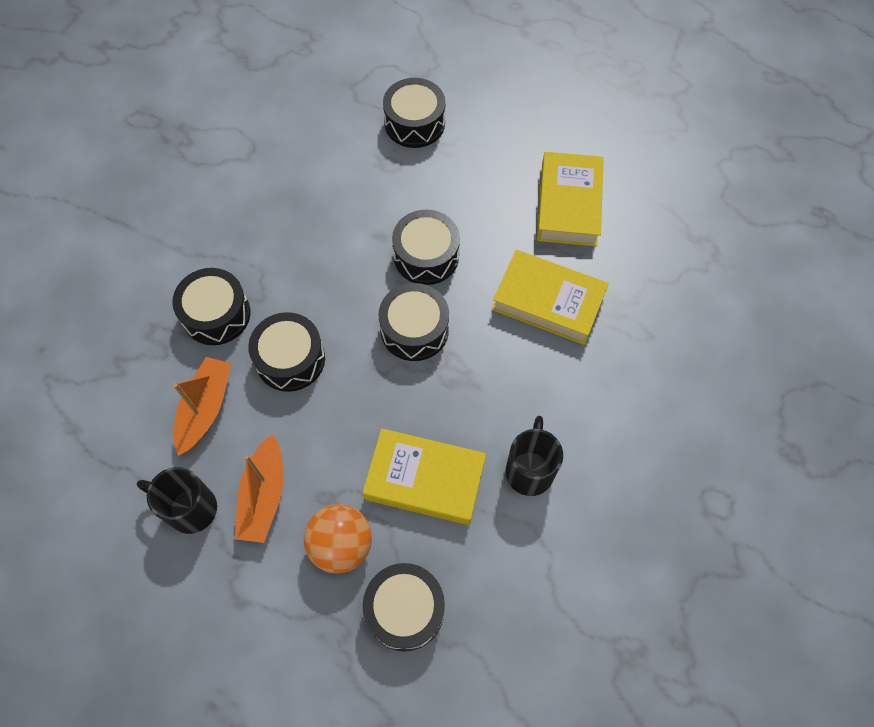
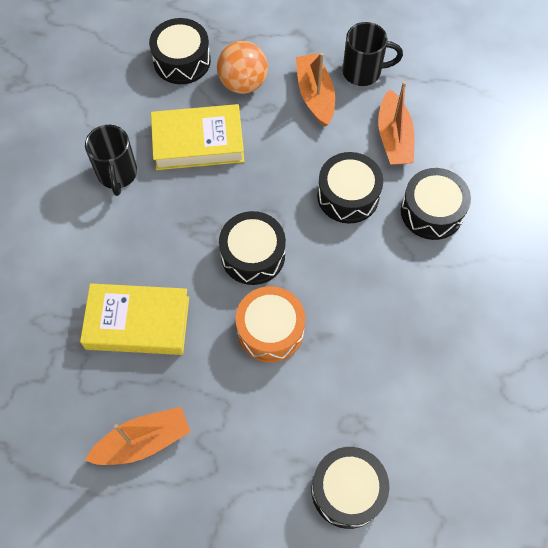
camera: 160 degrees right, 0 degrees up
black drum [392,210,460,285] -> orange drum [236,286,305,363]
yellow book [537,152,604,247] -> orange boat [85,407,191,465]

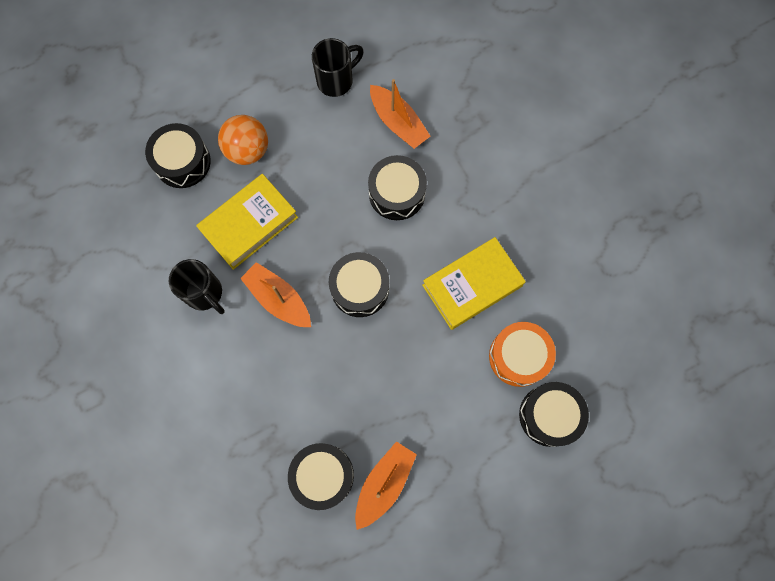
camera: 35 degrees left, 10 degrees up
yellow book [80,283,189,355] -> yellow book moved to [422,237,526,330]
orange drum [236,286,305,363] -> orange drum moved to [489,322,556,387]
orange boat [296,53,335,127] -> orange boat moved to [240,262,311,327]
black drum [401,168,471,240] -> black drum moved to [288,443,354,510]

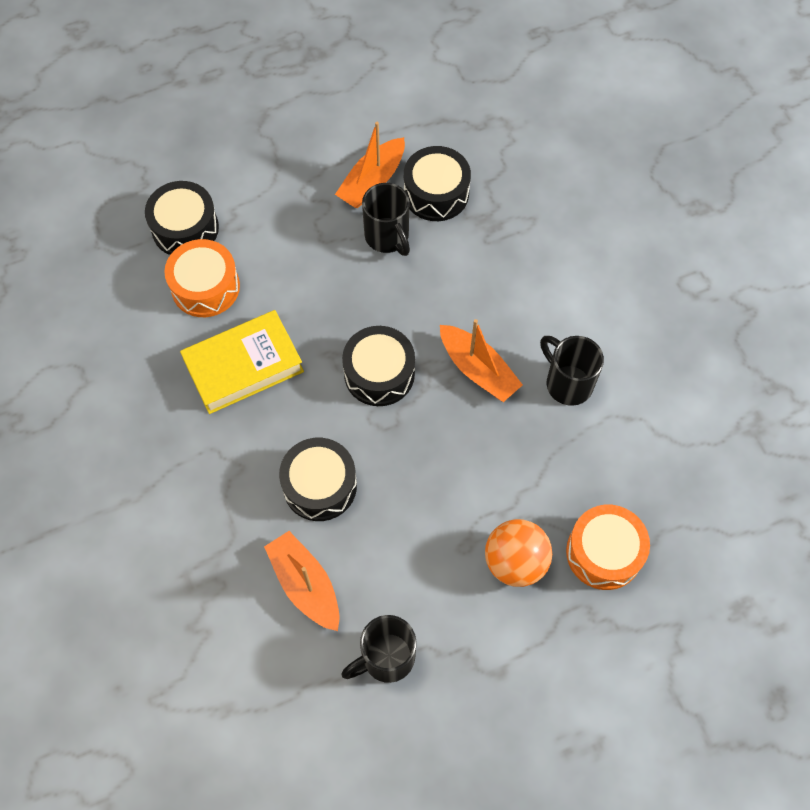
camera: 175 degrees left, 10 degrees down
black drum [145,123,211,188] -> orange drum [566,505,650,590]
yellow book [196,174,298,270] -> none
none -> black mug [362,183,410,256]

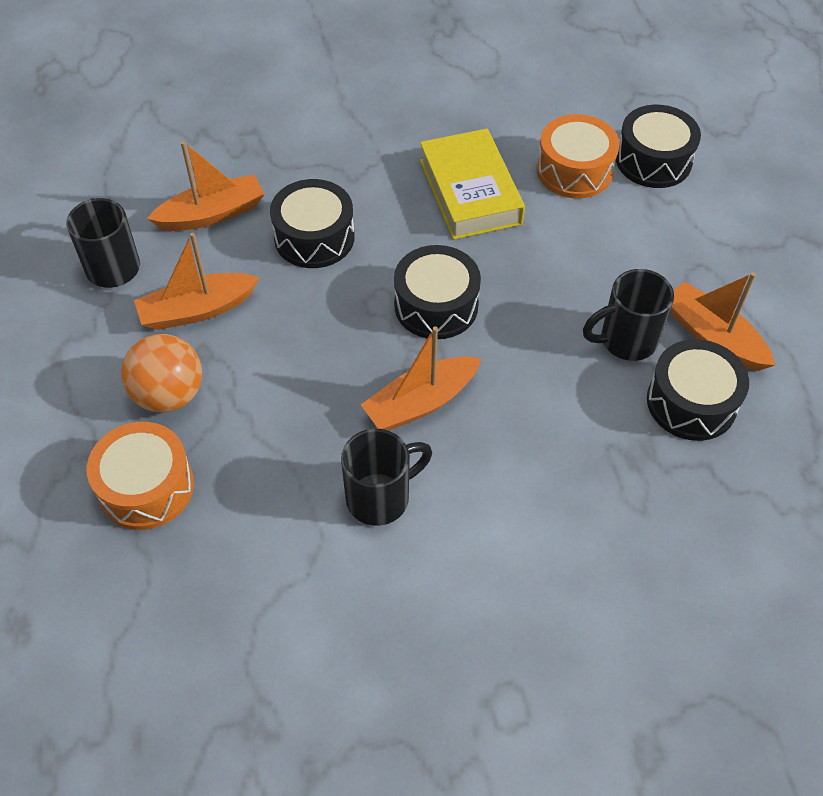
camera: 100 degrees right, 10 degrees down
none -> orange boat [134,233,260,330]

